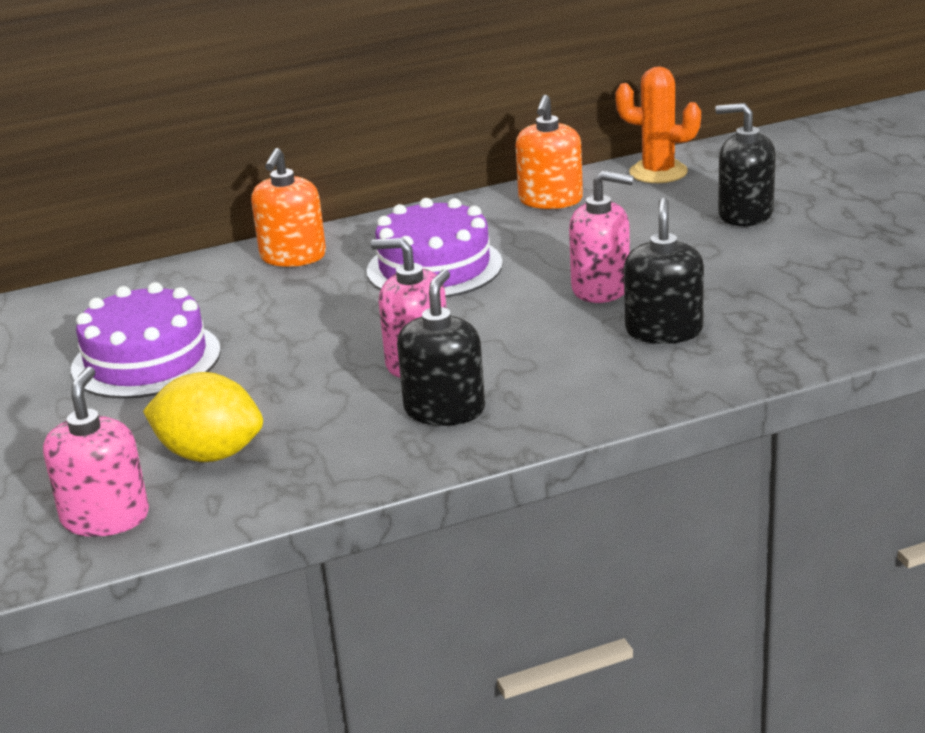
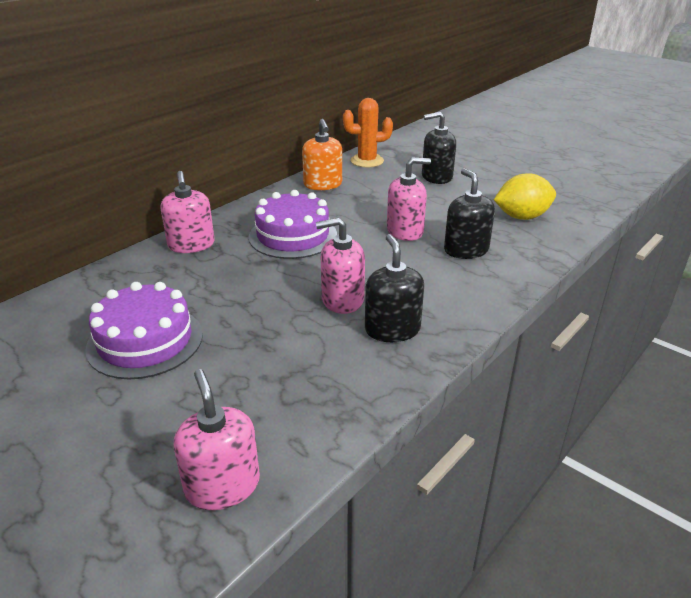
camera: 30 degrees left, 5 degrees up
yellow lemon [143,372,263,462] -> yellow lemon moved to [494,173,556,220]
orange soap dispenser [251,148,326,267] -> pink soap dispenser [161,171,215,253]

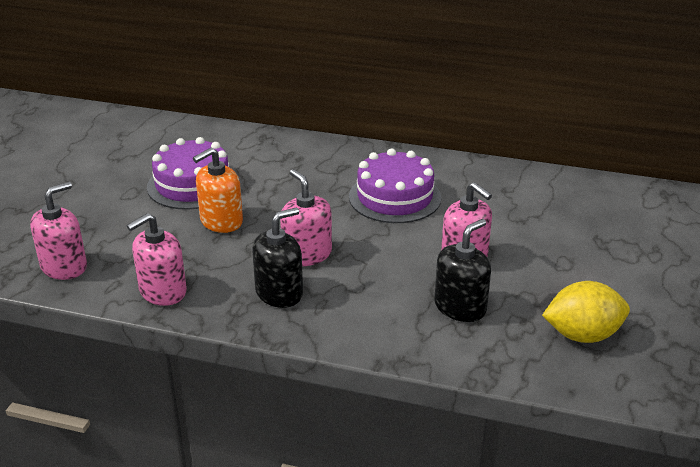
camera: 65 degrees right, 0 degrees up
pink soap dispenser [161,171,215,253] -> pink soap dispenser moved to [127,213,187,306]
orange soap dispenser [302,119,342,190] -> orange soap dispenser moved to [193,148,243,233]
orange cactus [343,98,393,167] -> none
black soap dispenser [422,112,456,184] -> none
yellow lemon [494,173,556,220] -> yellow lemon turned 60 degrees counterclockwise [542,281,630,343]

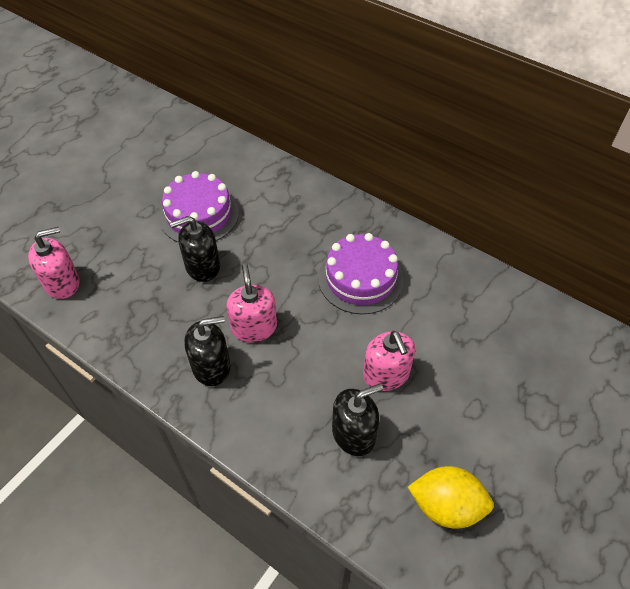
camera: 20 degrees right, 20 degrees up
pink soap dispenser [127,213,187,306] -> none
orange soap dispenser [193,148,243,233] -> black soap dispenser [170,216,220,282]

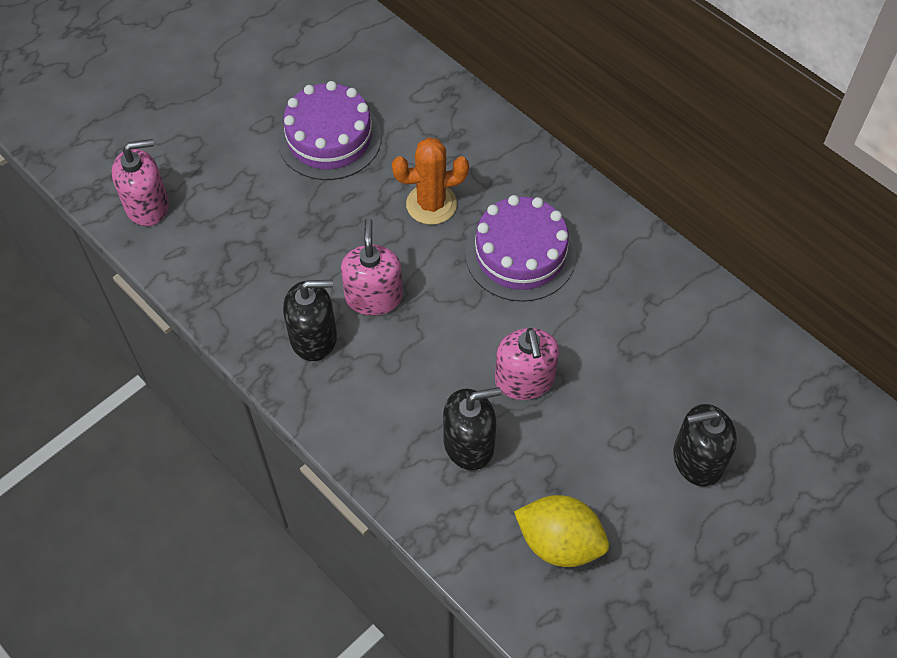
camera: 10 degrees right, 5 degrees up
black soap dispenser [170,216,220,282] -> black soap dispenser moved to [673,404,737,487]
none -> orange cactus [392,137,469,225]

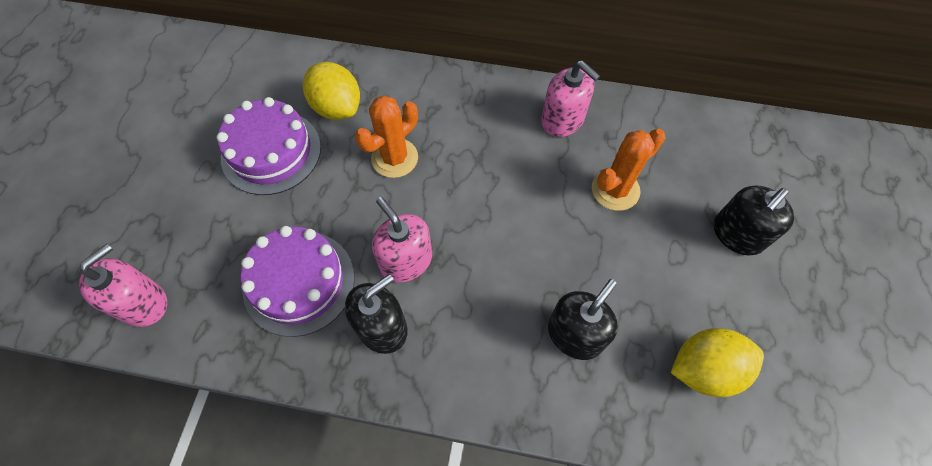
camera: 35 degrees left, 5 degrees up
purple cake [465,195,576,302] -> purple cake moved to [240,226,355,337]
pink soap dispenser [495,328,559,400] -> pink soap dispenser moved to [541,60,600,137]
none -> yellow lemon [303,62,360,120]
none -> orange cactus [592,129,665,211]

